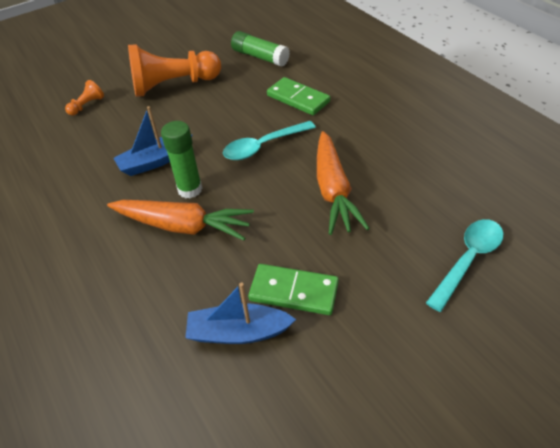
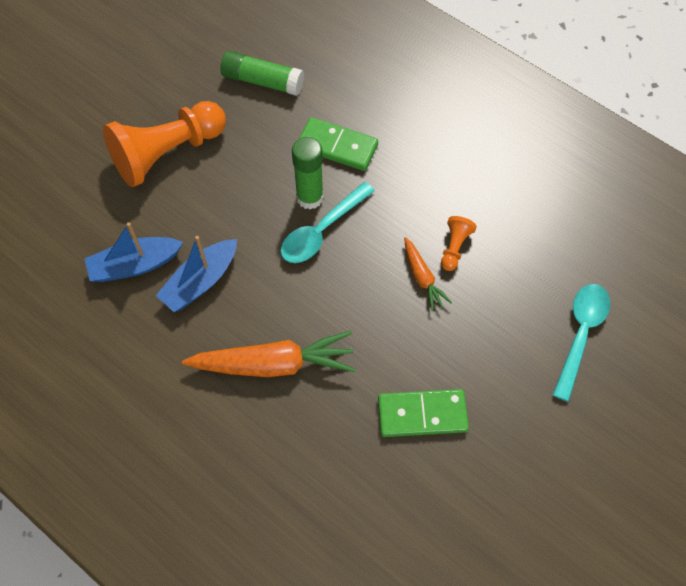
camera: 20 degrees left, 15 degrees up
orange pawn [65,80,104,115] -> orange pawn moved to [441,216,477,271]
green glue stick [161,121,202,199] -> green glue stick moved to [292,137,324,210]
blue boat [185,283,296,344] -> blue boat moved to [85,222,183,282]
orange carrot [317,131,370,235] -> orange carrot [404,237,452,311], size x0.53

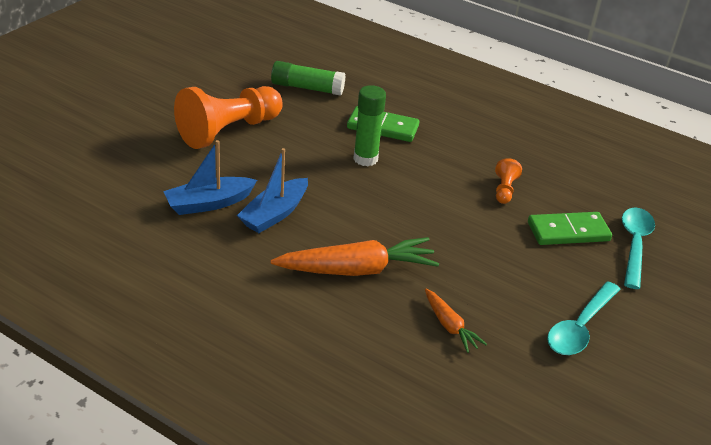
camera: 10 degrees left, 25 degrees down
turquoise spoon [281,182,375,263] -> turquoise spoon moved to [547,281,620,355]
green domino [378,389,469,437] -> green domino moved to [528,212,612,245]
orange carrot [404,237,452,311] -> orange carrot moved to [425,288,487,353]

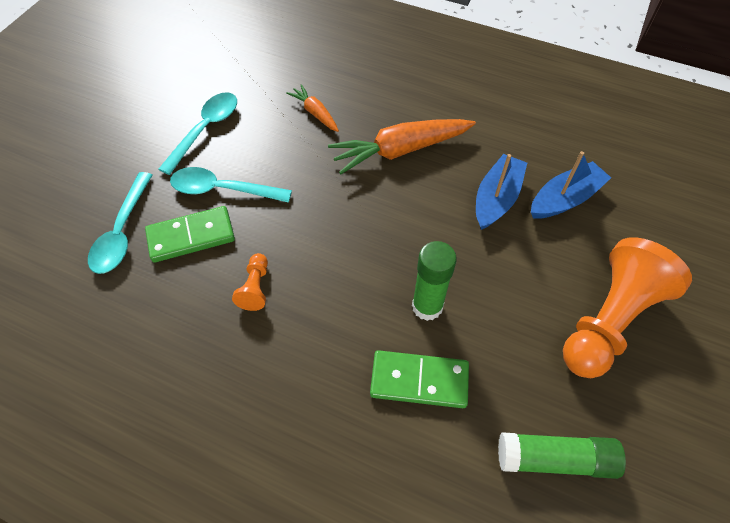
camera: 175 degrees right, 20 degrees up
none -> turquoise spoon [170,167,292,203]

